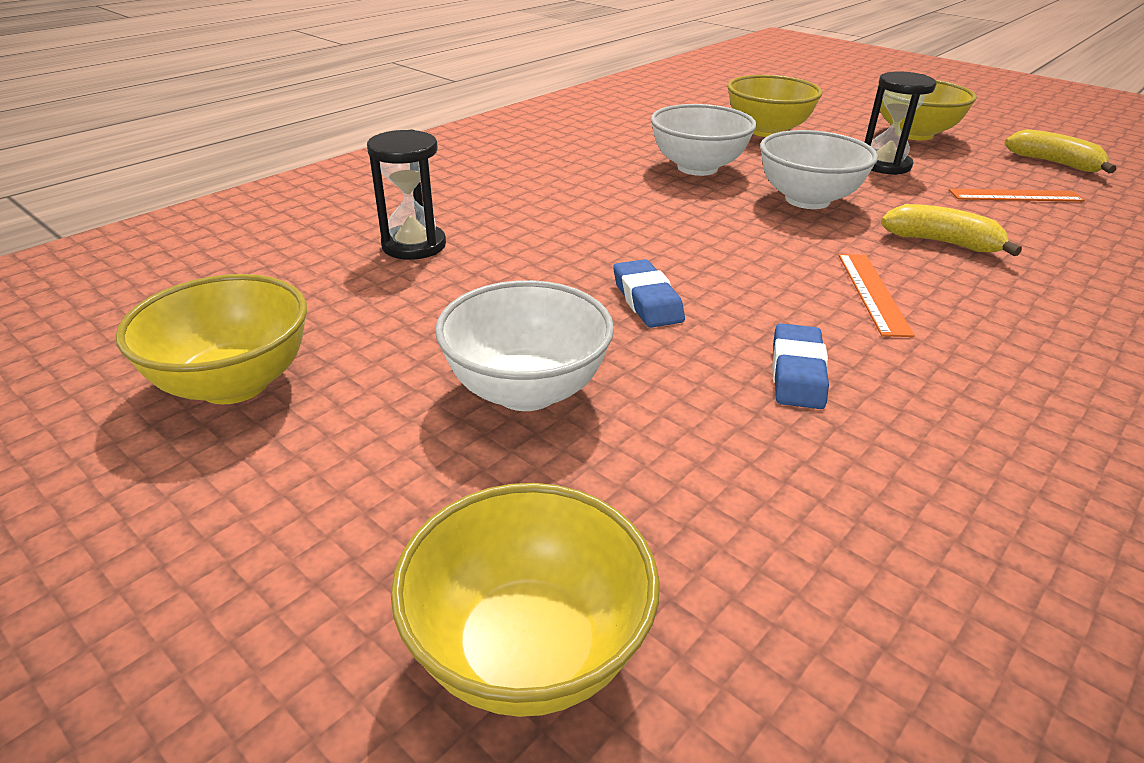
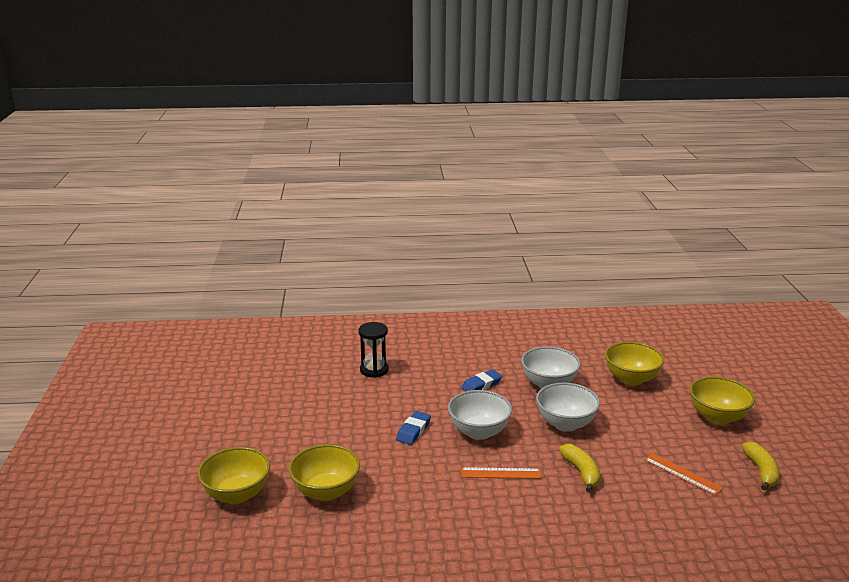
camera: 45 degrees right, 10 degrees down
yellow bowl [116,274,307,404] -> yellow bowl moved to [289,444,360,501]
white bowl [435,280,614,411] -> white bowl moved to [448,390,512,440]
blue eraser [772,323,829,409] -> blue eraser moved to [461,369,502,391]
orange ruler [838,254,915,337] -> orange ruler turned 45 degrees clockwise [461,467,542,479]
black hourglass [864,71,937,175] -> none

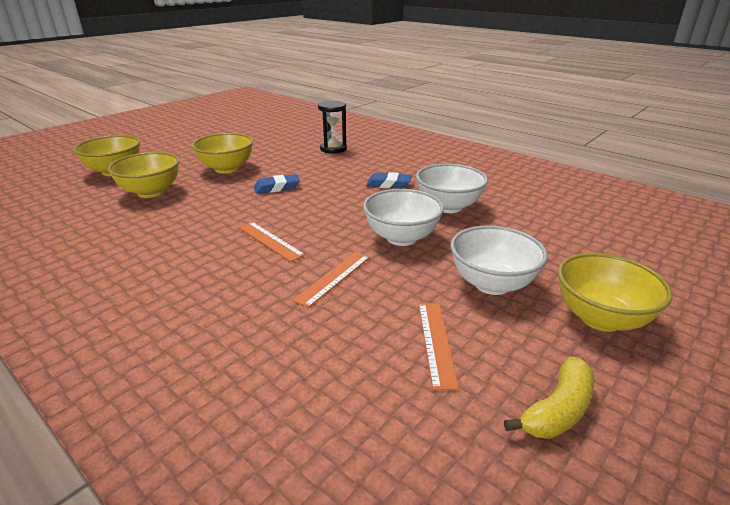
camera: 45 degrees right, 5 degrees up
white bowl [448,390,512,440] -> white bowl moved to [451,225,548,295]
yellow banana [559,444,600,492] -> orange ruler [293,252,370,308]
yellow bowl [605,342,664,386] -> yellow bowl moved to [191,133,253,173]

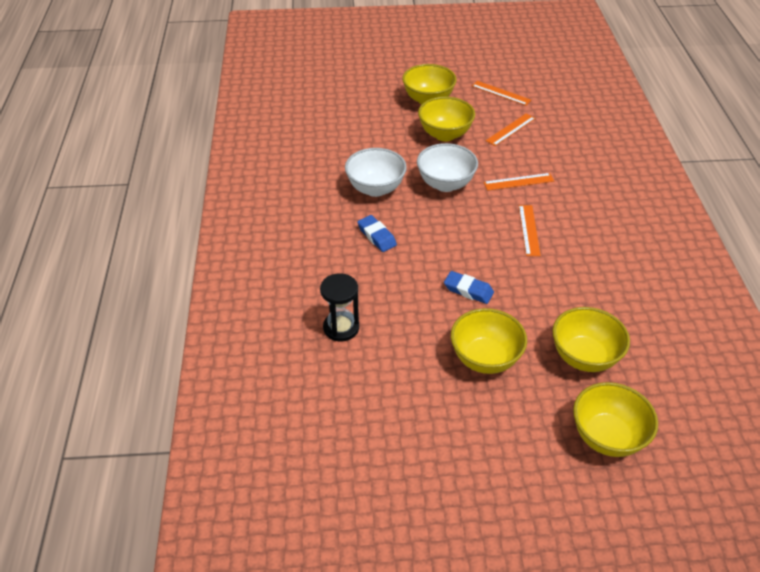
camera: 135 degrees left, 15 degrees up
white bowl [451,225,548,295] -> yellow bowl [418,97,475,141]
yellow banana [504,357,594,439] -> orange ruler [472,81,531,106]

